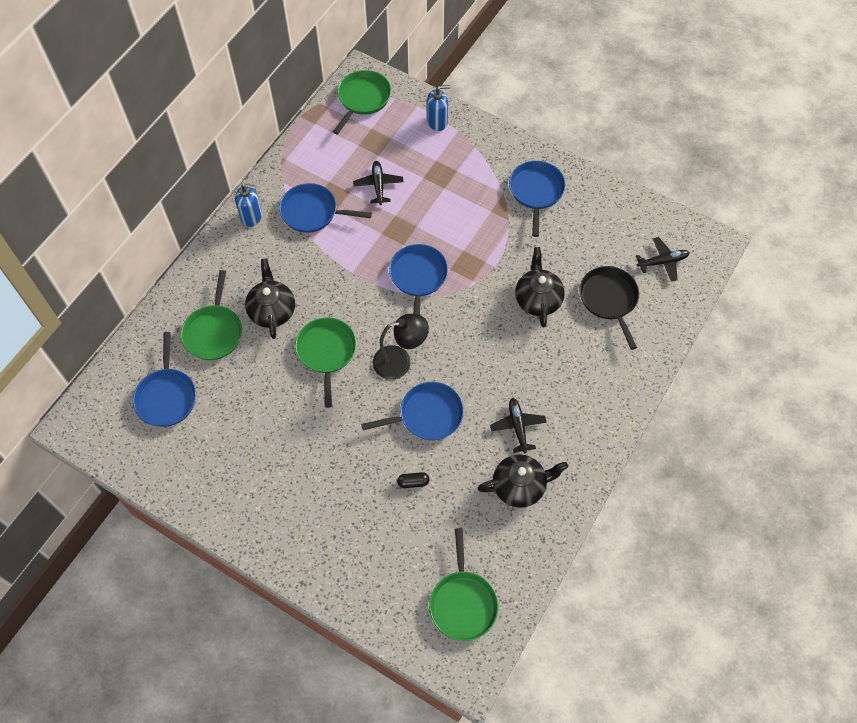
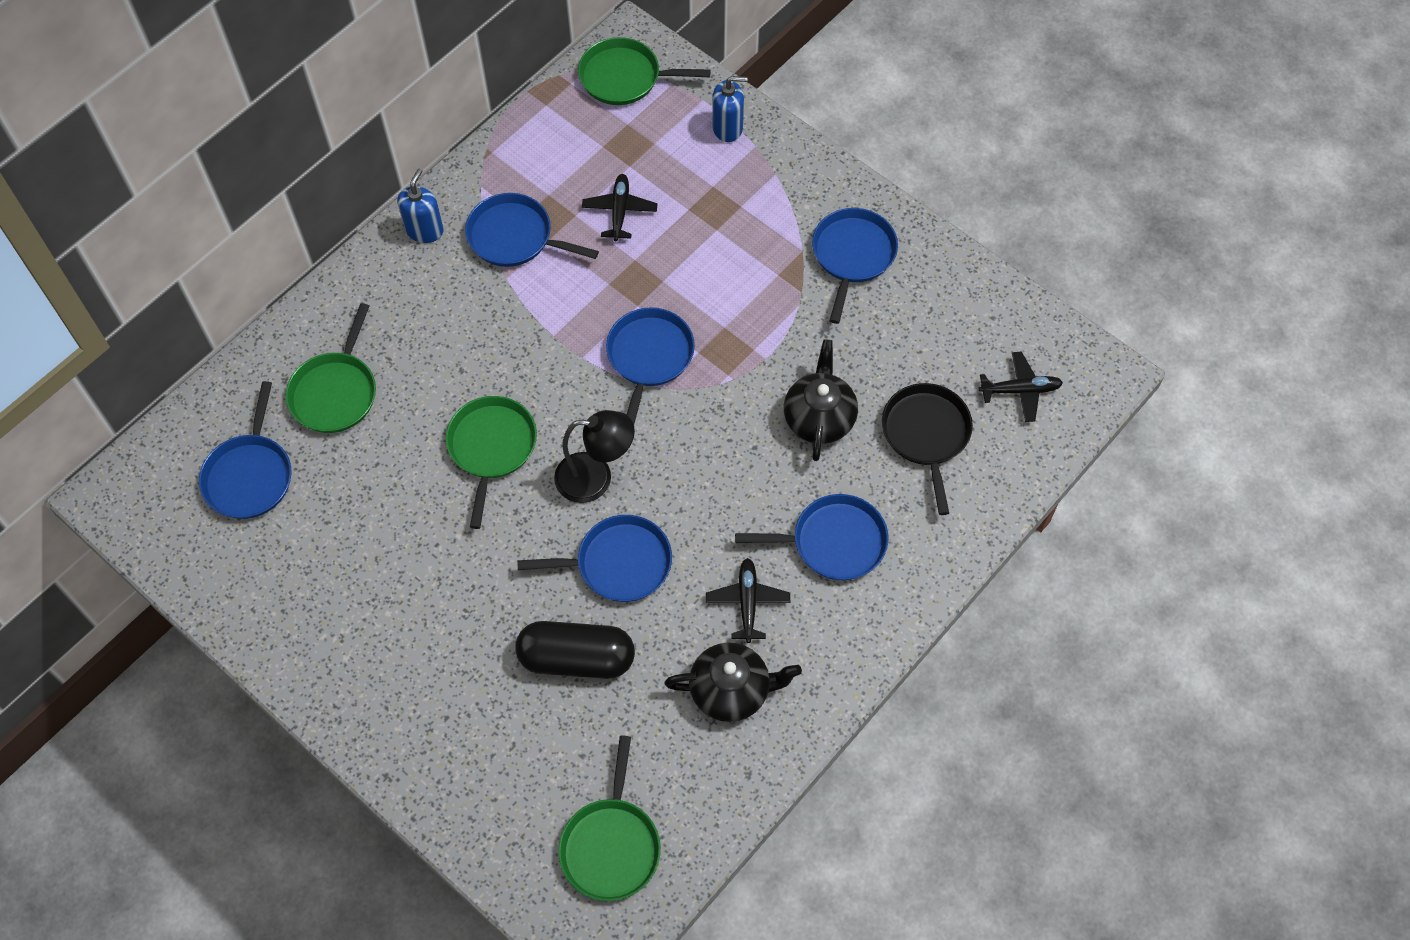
camera: 10 degrees right, 0 degrees up
blue soap dispenser [235,184,262,227] -> blue soap dispenser turned 90 degrees counterclockwise [397,168,444,243]
black teapot [245,258,295,339] -> none
green pan [333,70,391,134] -> green pan turned 120 degrees counterclockwise [578,37,711,105]
black capsule [397,472,429,488] -> black capsule [515,621,635,679], size x2.48
none -> blue pan [735,494,888,580]

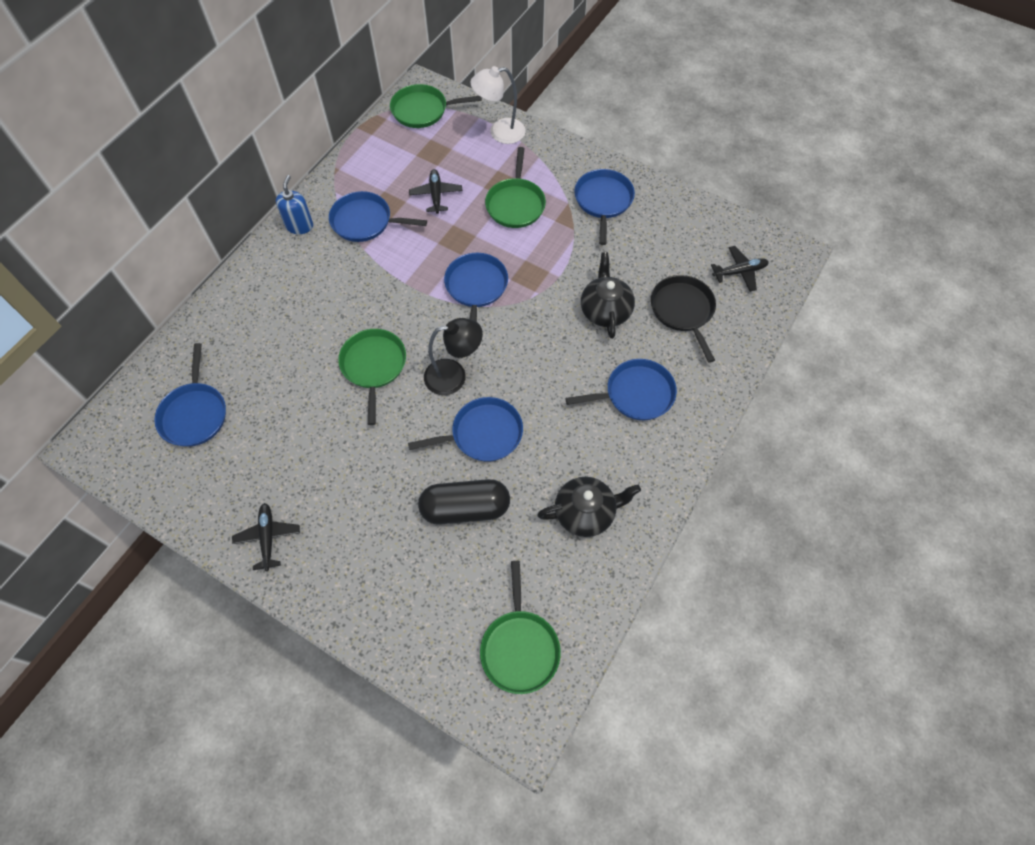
camera: 10 degrees left, 0 degrees up
green pan [286,303,376,433] -> green pan moved to [485,147,546,228]
black plane [706,558,790,643] -> black plane moved to [232,503,300,571]
blue soap dispenser [712,76,748,142] -> white lamp [470,66,526,144]

